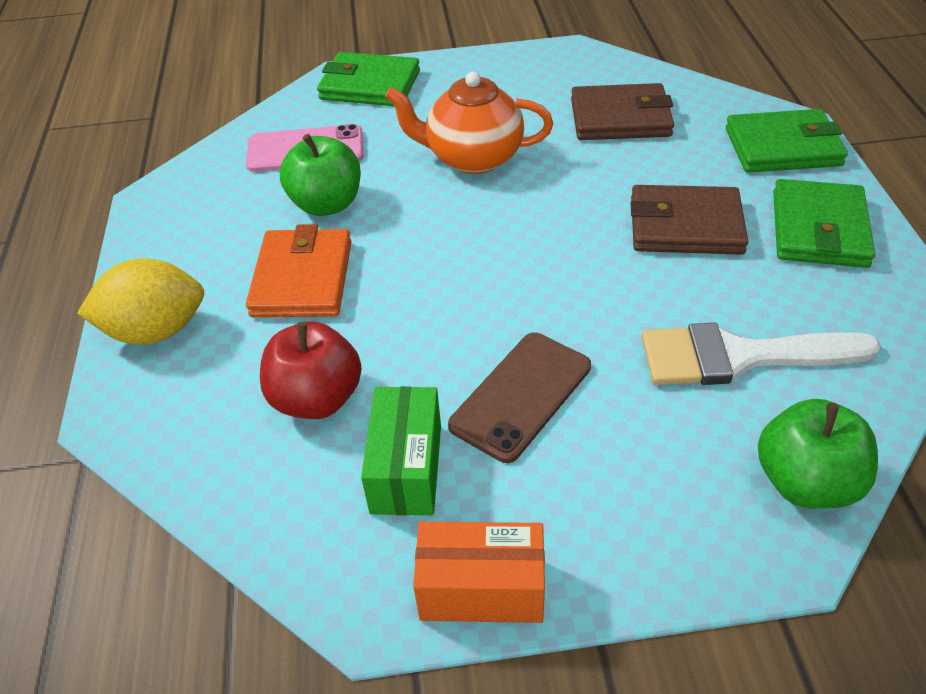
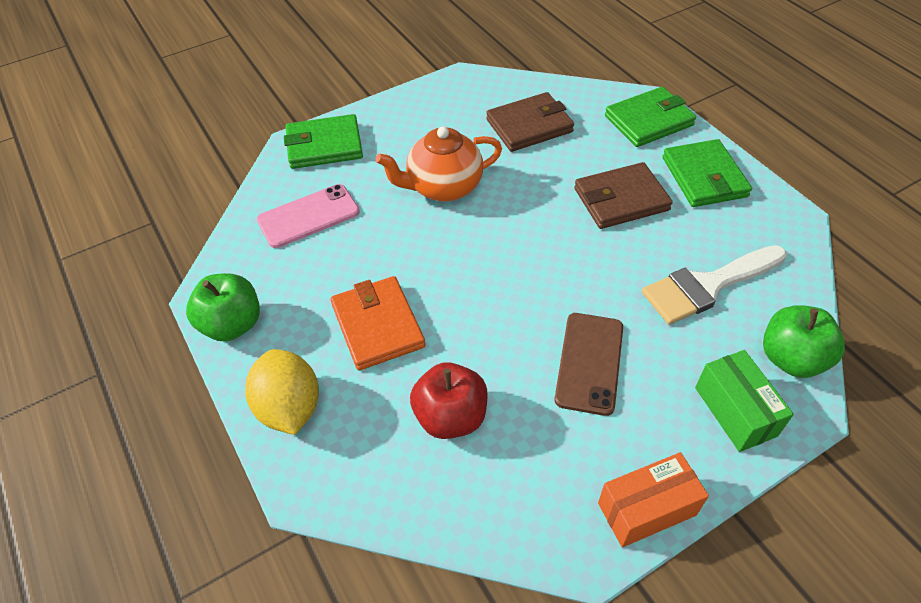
camera: 25 degrees left, 5 degrees up
yellow lemon [77,258,204,345] -> yellow lemon turned 75 degrees counterclockwise [245,349,319,435]
green apple [280,134,361,216] -> green apple moved to [186,273,260,342]
green box [361,386,441,515] -> green box moved to [695,350,794,452]

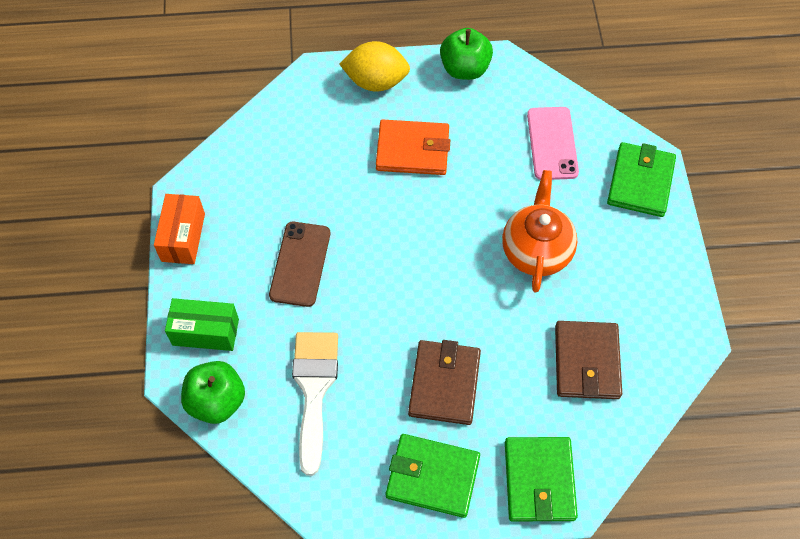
camera: 115 degrees right, 10 degrees up
red apple [410,362,488,439] -> none
brown phone [555,313,623,416] -> brown phone turned 60 degrees clockwise [269,222,330,307]

